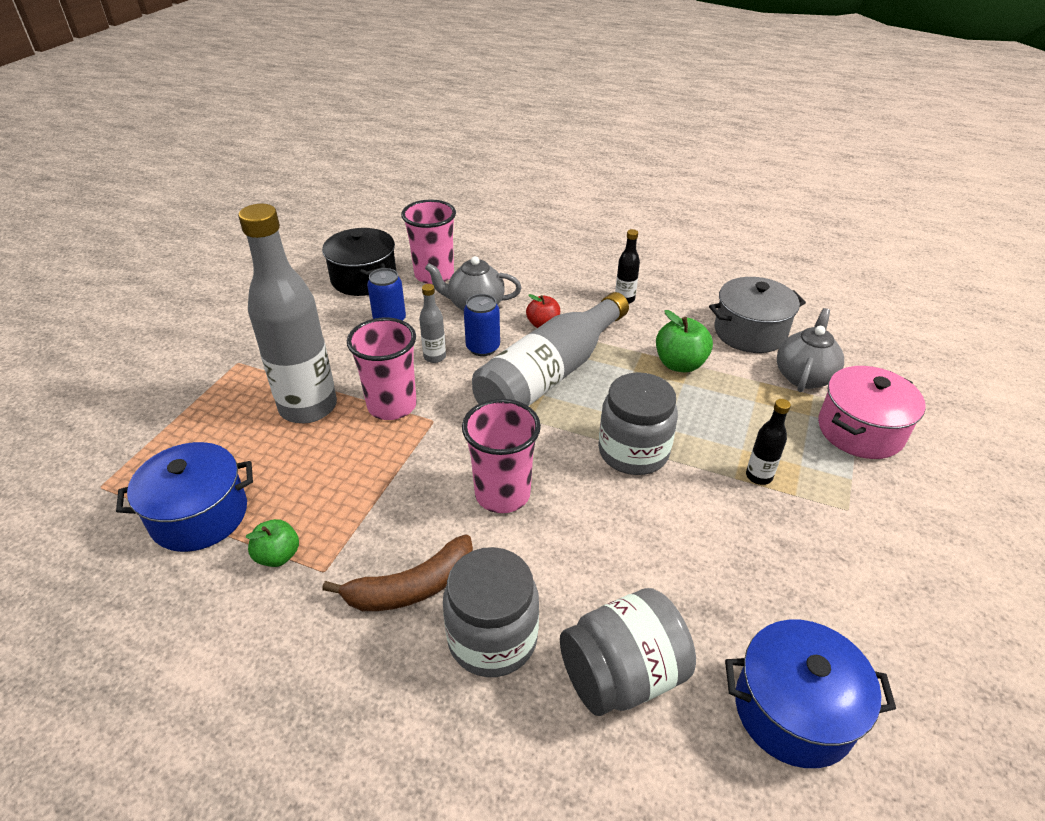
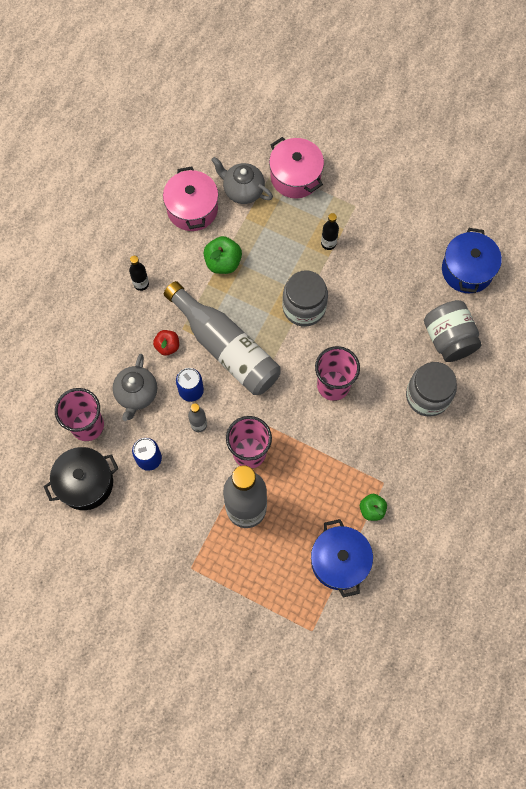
camera: 85 degrees left, 30 degrees up
brown banana [322,535,473,611] -> none
grey pot [709,277,806,353] -> pink pot [163,167,218,231]

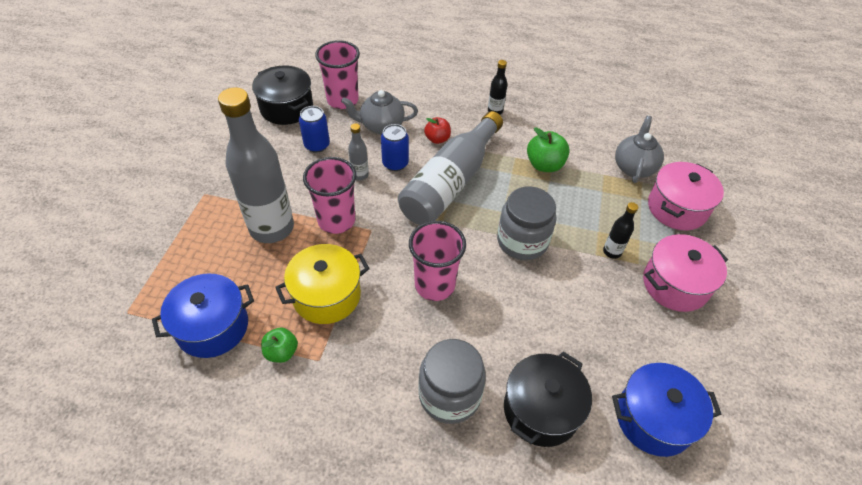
camera: 75 degrees right, 20 degrees down
pink pot [163,167,218,231] -> pink pot moved to [643,234,728,312]
grey jar [424,300,481,362] -> black pot [504,352,592,447]
none -> yellow pot [275,244,370,324]

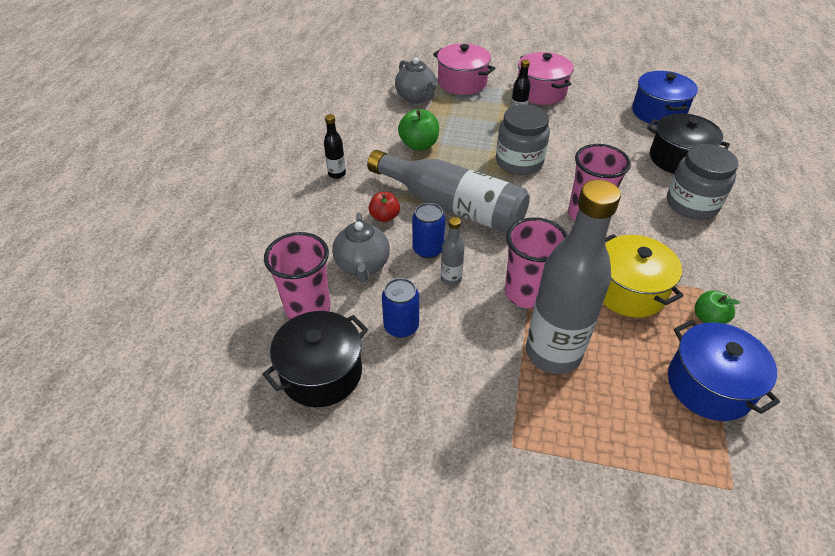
camera: 90 degrees left, 5 degrees down
grey teapot [615,116,664,183] -> grey teapot turned 135 degrees counterclockwise [395,57,437,103]

